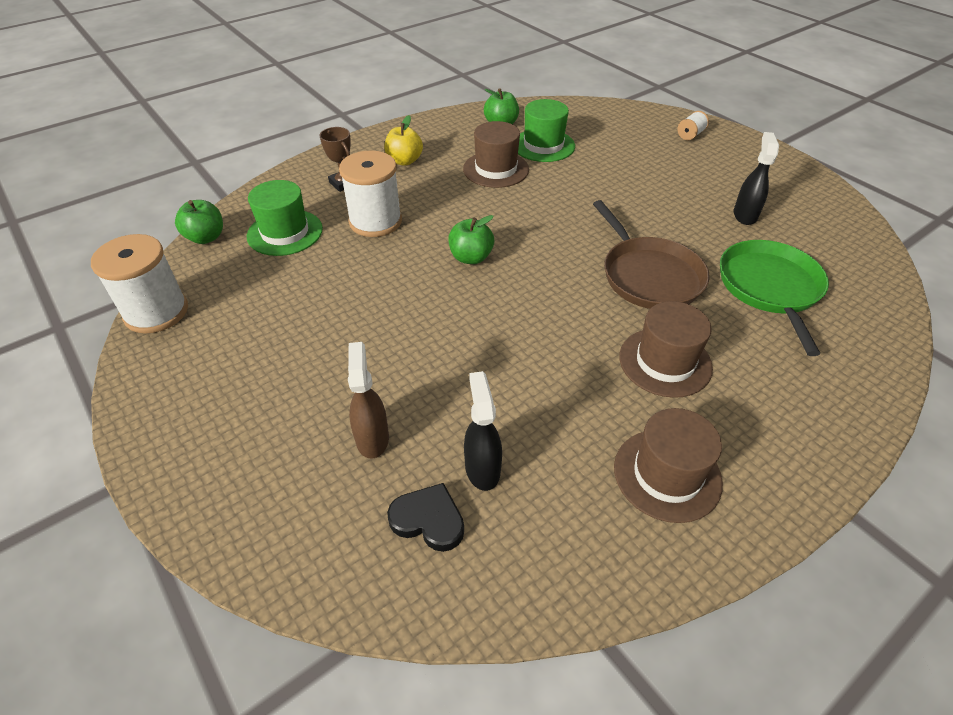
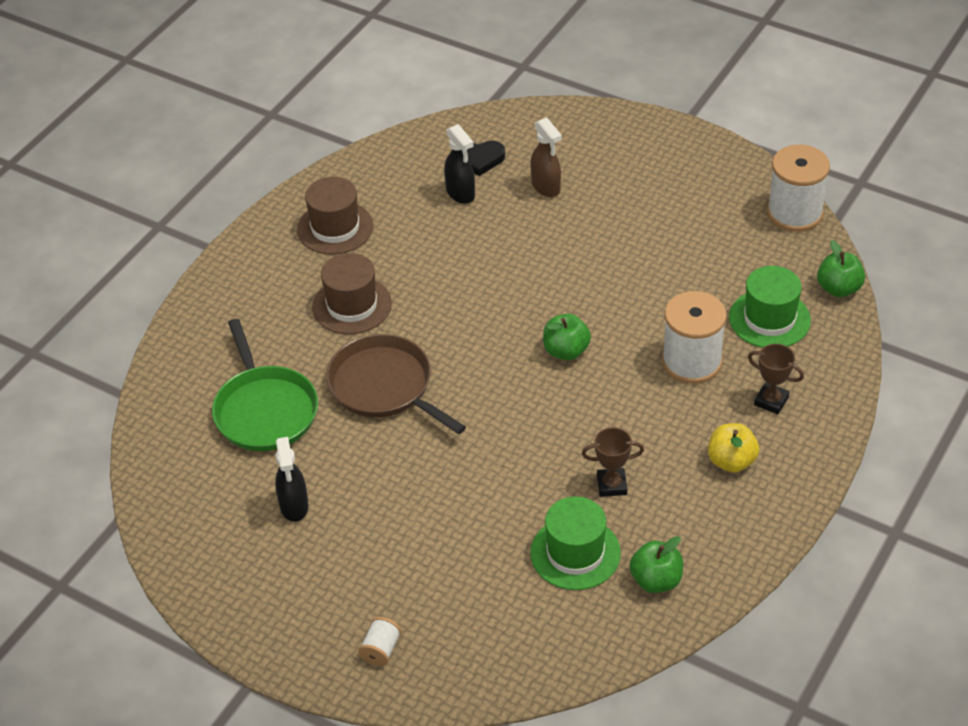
camera: 160 degrees right, 0 degrees up
brown hat [463,121,529,188] -> brown trophy [582,427,644,497]

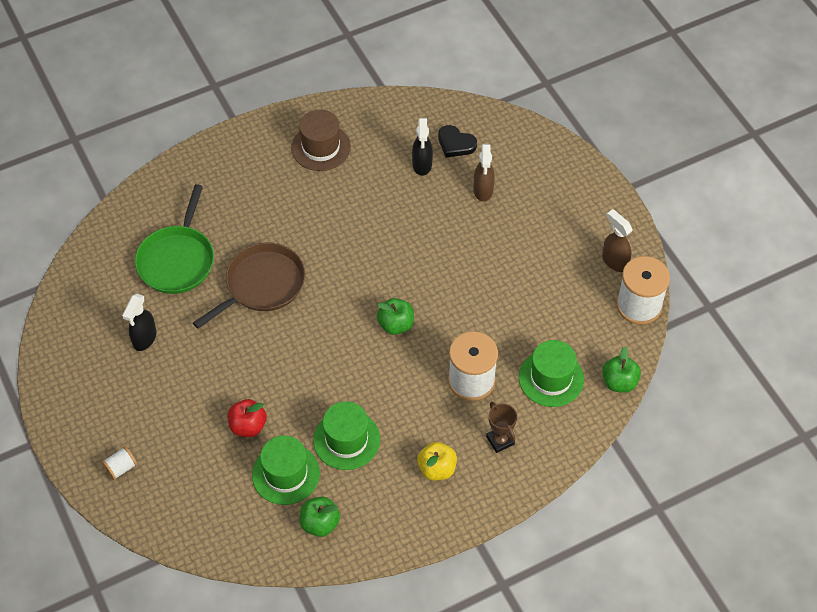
camera: 30 degrees right, 10 degrees up
brown hat [312,253,392,334] -> none
brown pan [326,334,466,434] -> brown pan turned 60 degrees clockwise [193,243,305,329]
brown trophy [582,427,644,497] -> green hat [313,401,380,470]
none -> red apple [228,399,267,437]
none -> brown spray bottle [602,209,633,272]

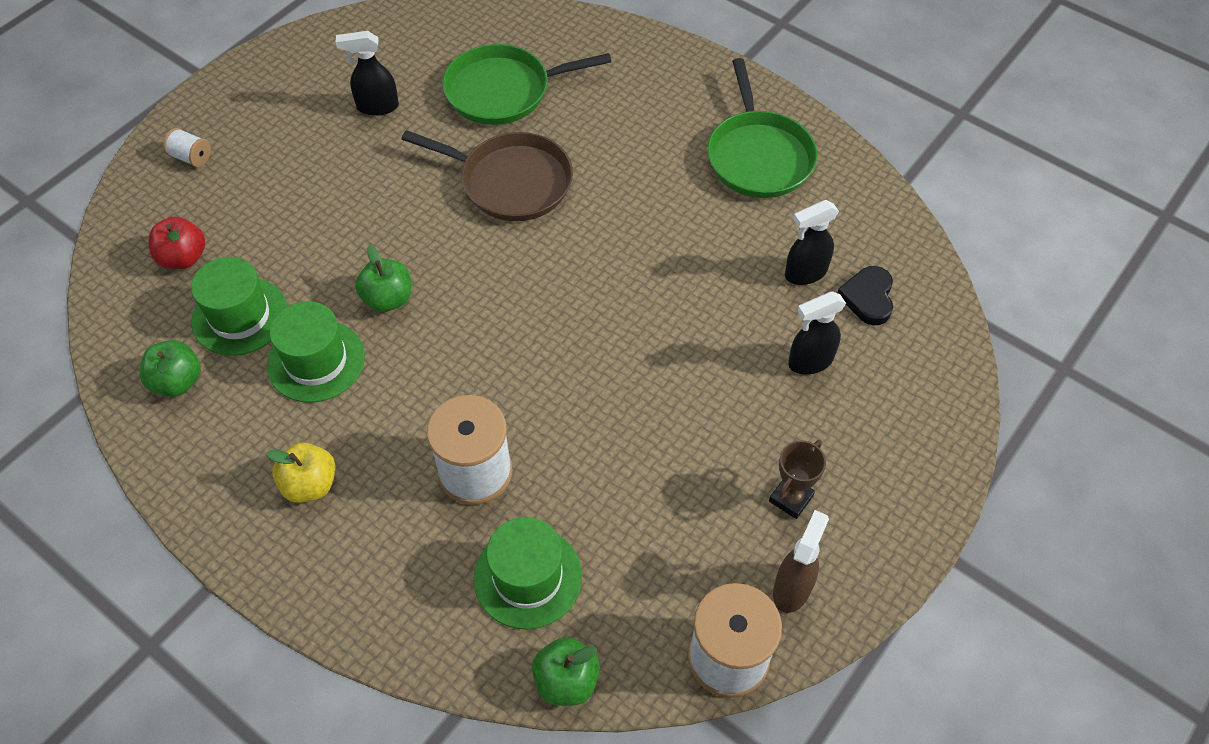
camera: 65 degrees right, 0 degrees up
red apple [228,399,267,437] -> red apple moved to [148,217,205,269]
brown hat [291,110,351,171] -> green pan [707,58,818,198]
green apple [377,298,414,335] -> green apple moved to [355,245,411,312]
brown spray bottle [473,144,495,202] -> black spray bottle [788,291,846,375]
brown trophy [486,401,517,453] -> brown trophy moved to [769,440,826,519]

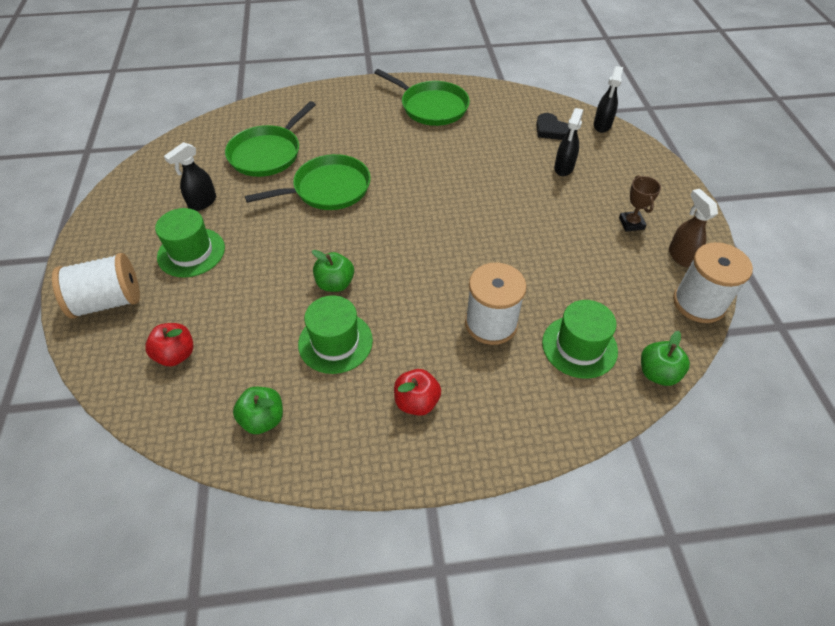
camera: 45 degrees left, 5 degrees down
white spool [163,128,211,167] -> white spool [52,253,140,319], size x2.15
green hat [191,257,287,356] -> green hat moved to [155,208,225,277]
yellow apple [266,443,336,503] -> red apple [394,369,441,416]
brown pan [402,130,573,221] -> green pan [245,154,371,210]
black spray bottle [785,200,839,285] -> black spray bottle moved to [594,66,623,133]

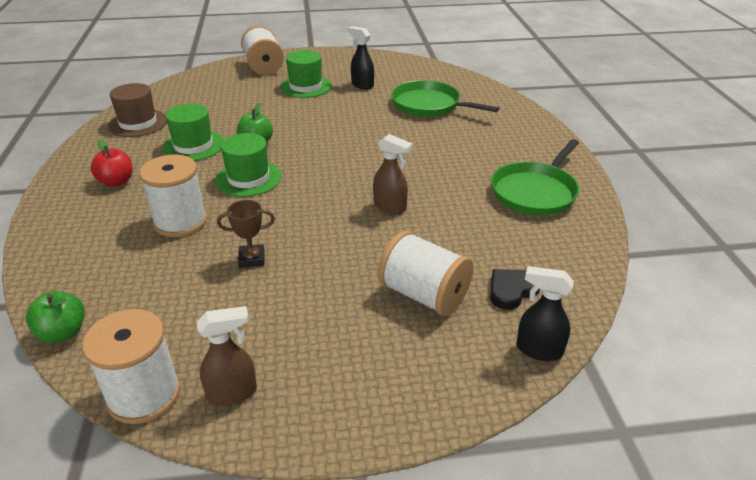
camera: 90 degrees right, 15 degrees down
red apple [145,323,194,366] -> none
green apple [233,387,283,434] -> brown hat [108,83,167,137]
green pan [245,154,371,210] -> none
green hat [542,300,618,379] -> green hat moved to [215,133,282,197]
black spray bottle [554,108,583,176] -> white spool [378,231,474,316]
brown trophy [619,175,661,232] -> brown trophy moved to [217,200,275,268]
none -> brown spray bottle [373,134,413,214]

